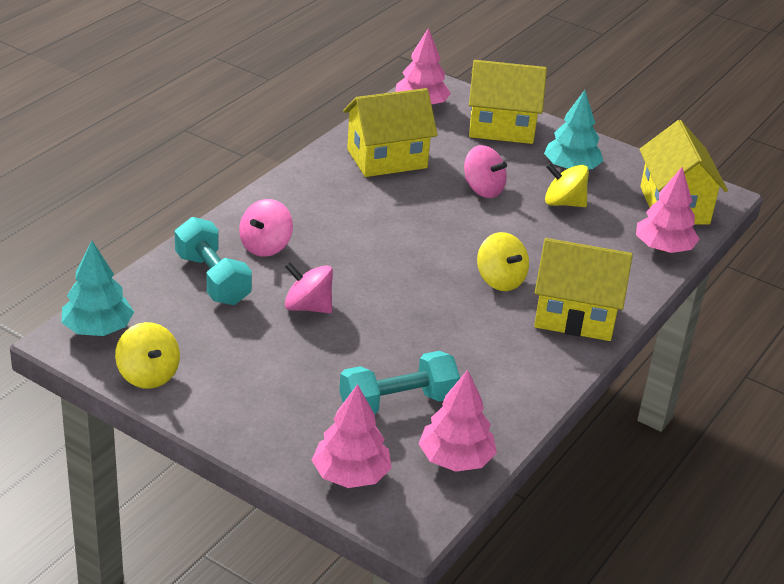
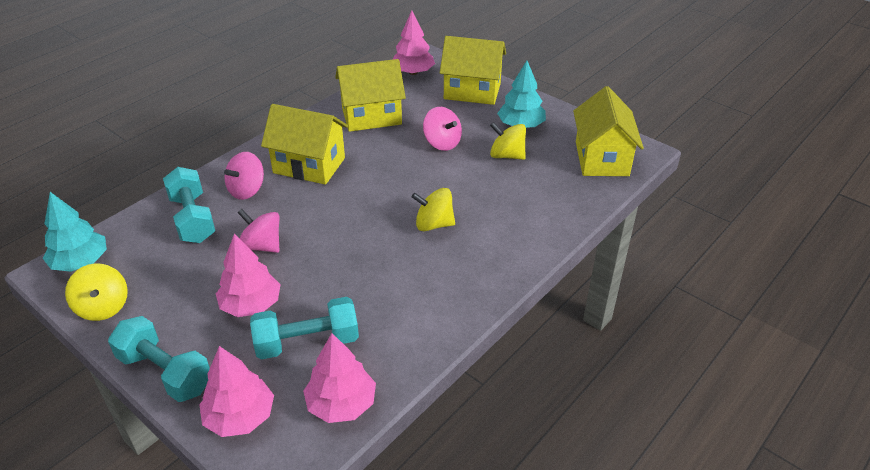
camera: 10 degrees right, 5 degrees up
yellow spinning top [477,232,529,291] -> yellow spinning top turned 120 degrees clockwise [411,188,455,231]
yellow house [534,238,633,341] -> yellow house moved to [261,104,348,185]
pink tree [636,167,700,253] -> pink tree moved to [216,234,281,317]
none -> turquoise dumbbell [108,316,210,402]

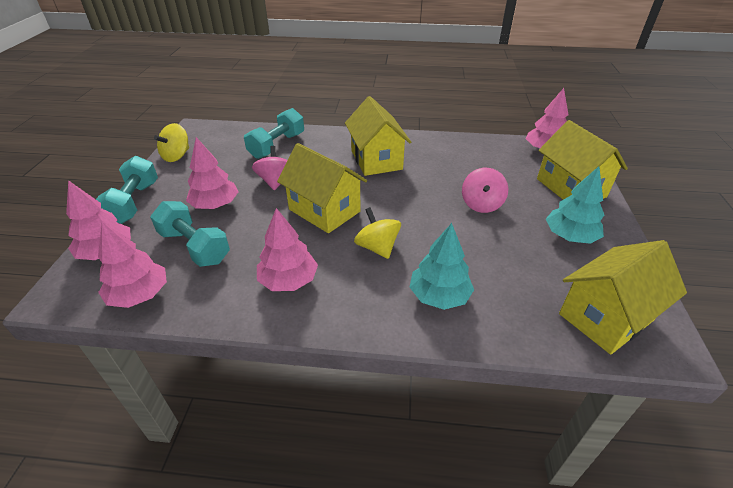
camera: 55 degrees right, 0 degrees up
turquoise tree [43,192,107,272] -> turquoise tree moved to [410,223,474,310]
pink spinning top [224,152,264,200] -> none
yellow house [335,59,406,132] -> yellow house moved to [277,143,367,233]
yellow spinning top [490,122,526,160] -> none
none -> pink tree [257,208,318,291]

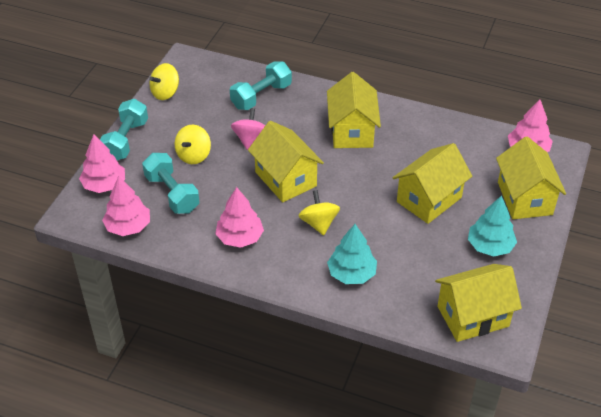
camera: 15 degrees right, 5 degrees up
pink tree [186,137,238,209] -> yellow spinning top [175,125,211,164]
pink spinning top [462,168,508,213] -> yellow house [393,143,472,224]

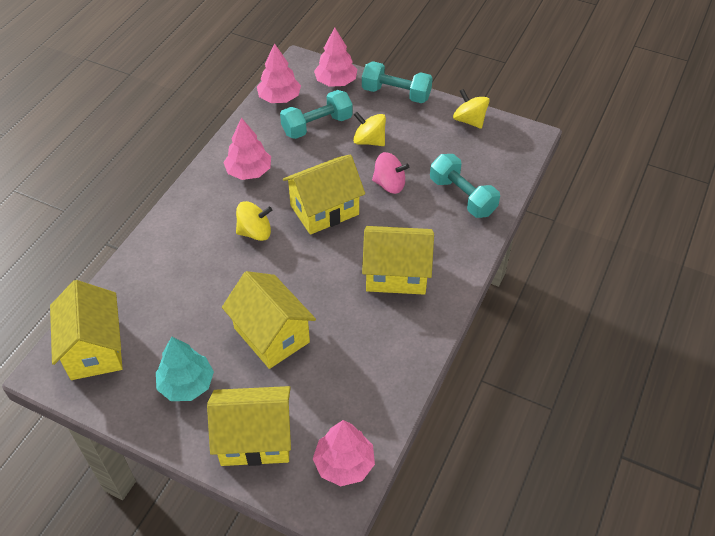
camera: 95 degrees right, 5 degrees up
turquoise tree [327,224,377,284] -> none

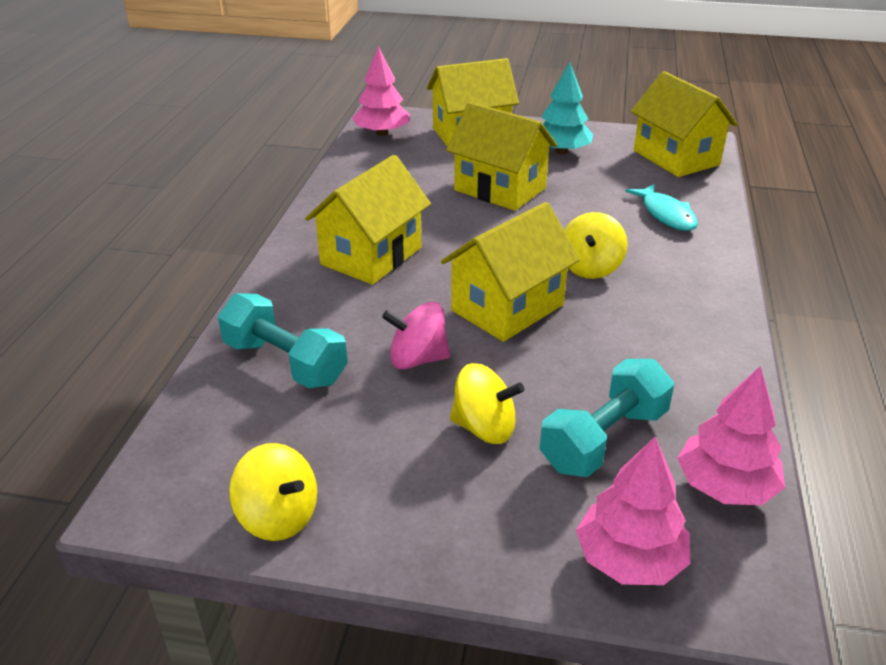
camera: 165 degrees right, 15 degrees down
pink tree [224,117,271,180] -> none
yellow spinning top [236,201,272,241] -> yellow spinning top turned 45 degrees counterclockwise [564,212,628,279]
turquoise dumbbell [362,61,433,103] -> none
yellow house [362,226,434,295] -> yellow house turned 45 degrees counterclockwise [305,155,431,285]
none -> turquoise fish [625,184,698,231]

